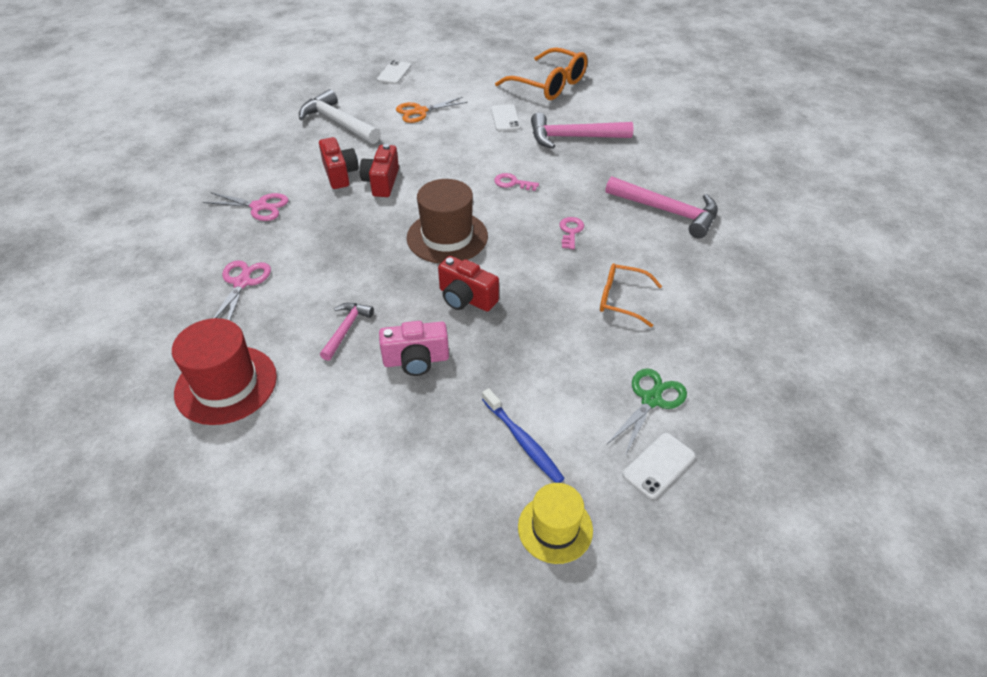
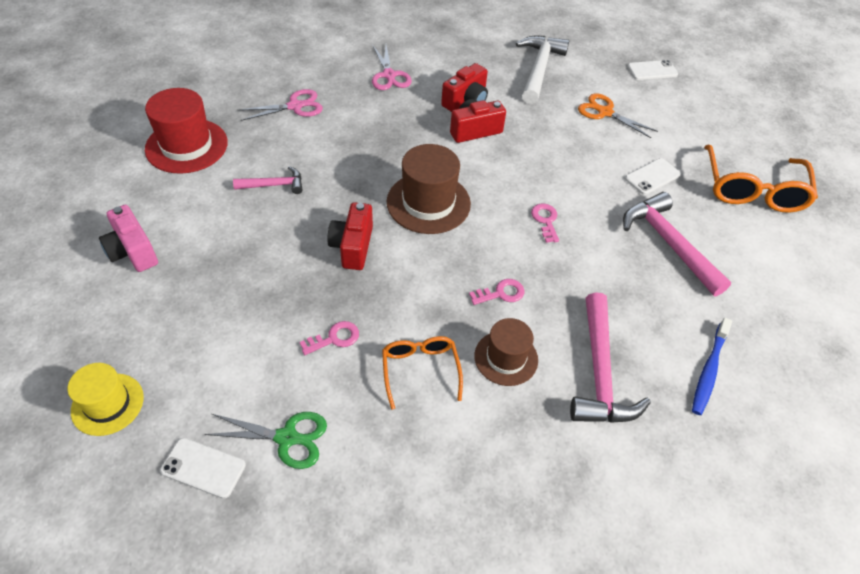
camera: 60 degrees right, 5 degrees up
pink camera [379,321,449,376] -> pink camera moved to [99,205,158,272]
blue toothbrush [482,388,565,483] -> blue toothbrush moved to [692,318,732,415]
none -> pink key [299,321,359,355]
none -> brown hat [474,318,538,386]

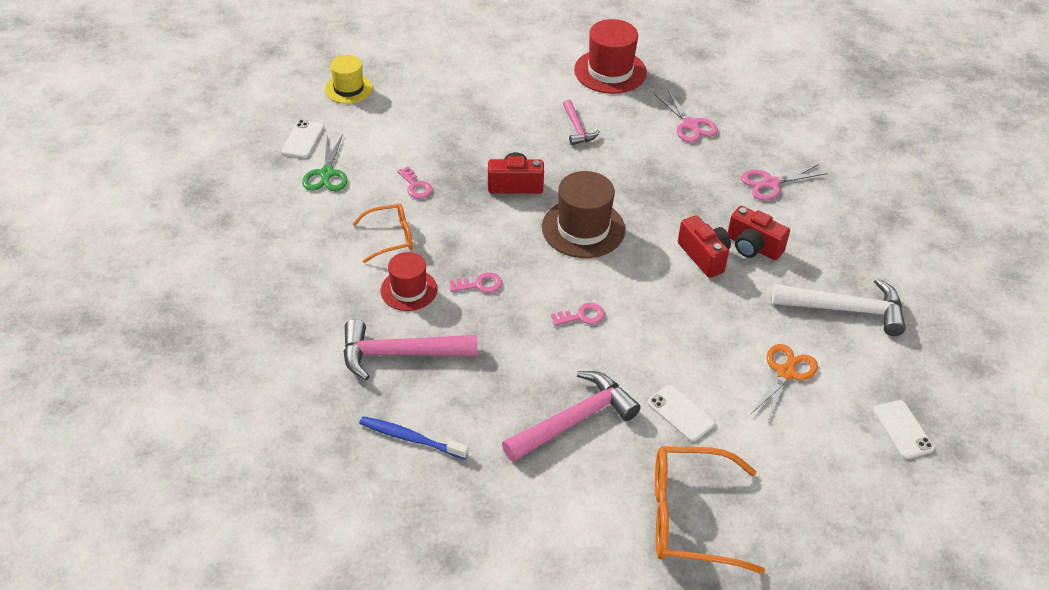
camera: 85 degrees right, 5 degrees down
pink camera [99,205,158,272] -> none
pink key [469,279,525,305] -> pink key turned 75 degrees counterclockwise [450,272,502,293]
brown hat [474,318,538,386] -> red hat [381,252,437,311]

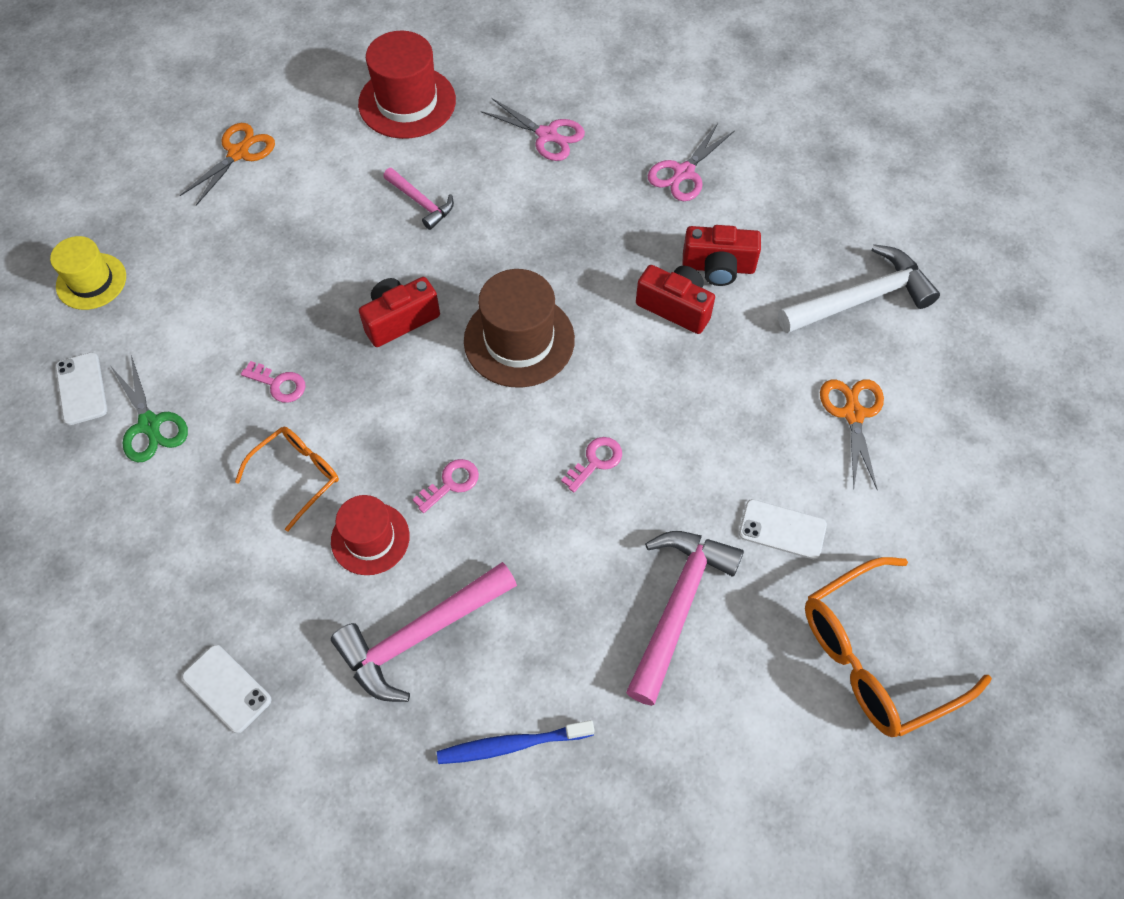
camera: 30 degrees left, 15 degrees up
white phone [873,400,934,459] -> white phone moved to [182,645,272,733]
none -> orange scissors [180,123,275,206]

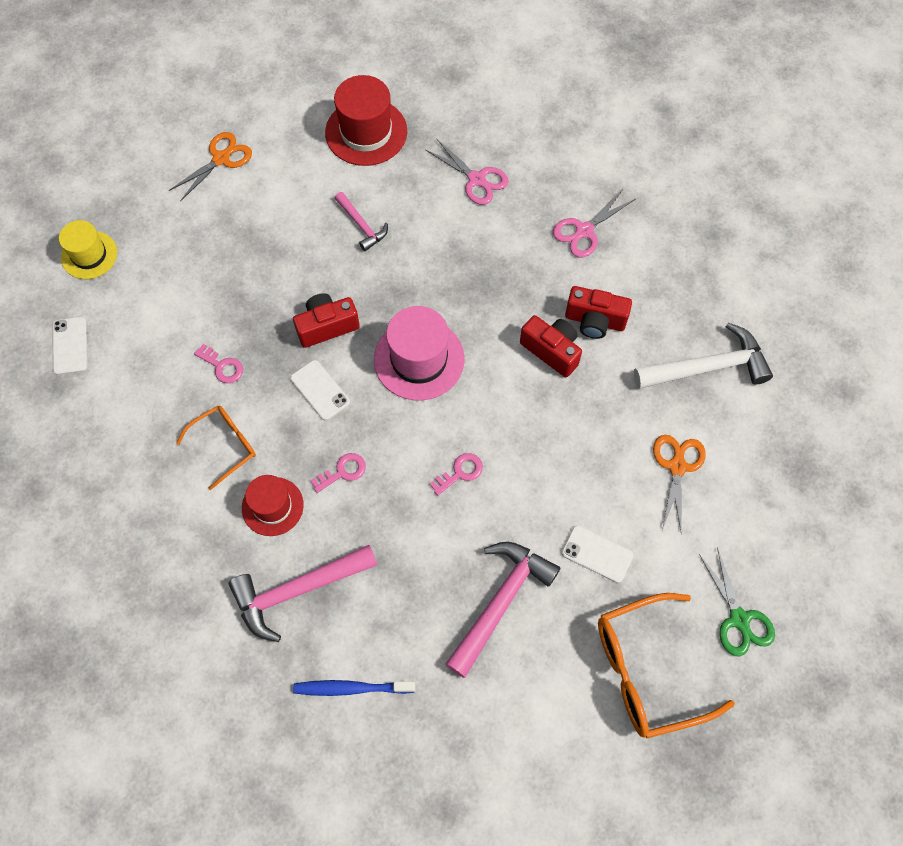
camera: 10 degrees right, 5 degrees up
green scissors [111,355,188,462] -> green scissors moved to [699,547,775,657]
white phone [182,645,272,733] -> white phone moved to [290,360,350,421]
brown hat [464,269,575,388] -> pink hat [374,306,464,400]

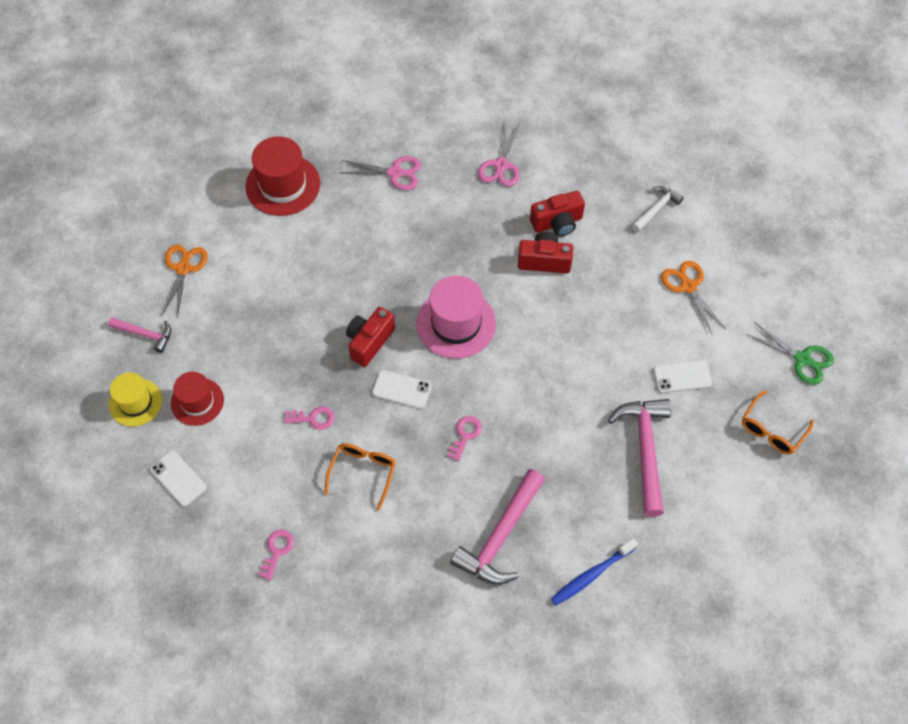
camera: 35 degrees left, 5 degrees down
red hat [242,475,304,536] -> red hat moved to [171,372,224,426]
pink hammer [335,192,388,251] -> pink hammer moved to [108,317,171,353]
pink key [430,453,483,496] -> pink key moved to [259,530,294,580]
orange glasses [598,593,735,738] -> orange glasses [742,391,813,454], size x0.59
white hammer [634,323,773,389] -> white hammer [632,186,683,232], size x0.56

